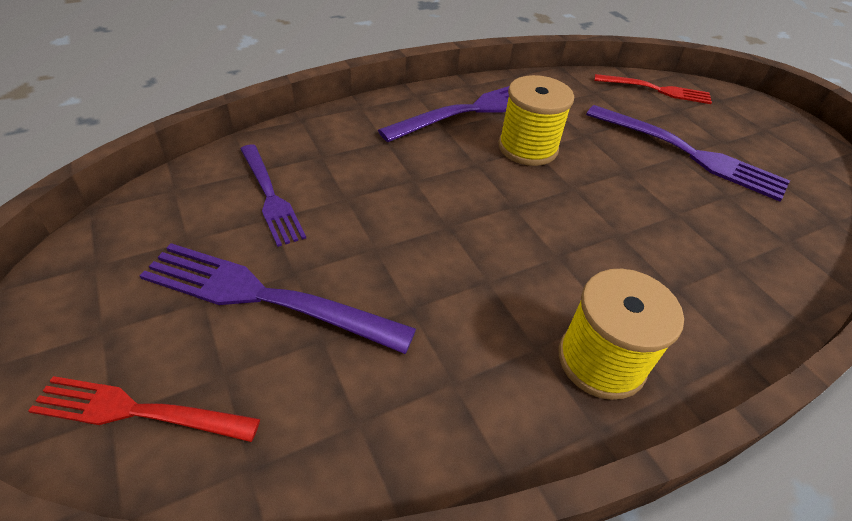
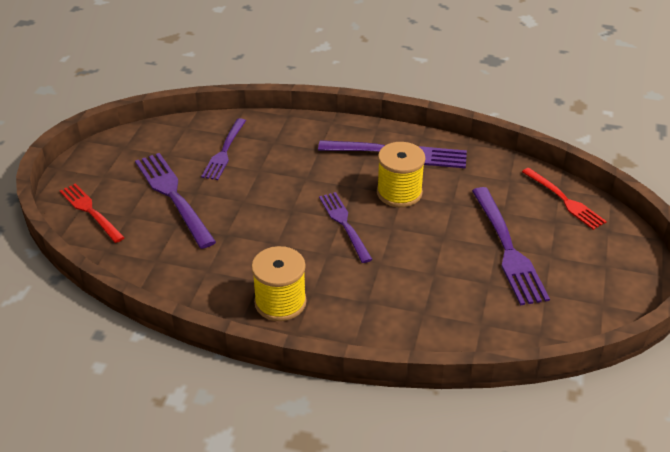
camera: 45 degrees right, 5 degrees down
none -> purple fork [319,192,373,263]

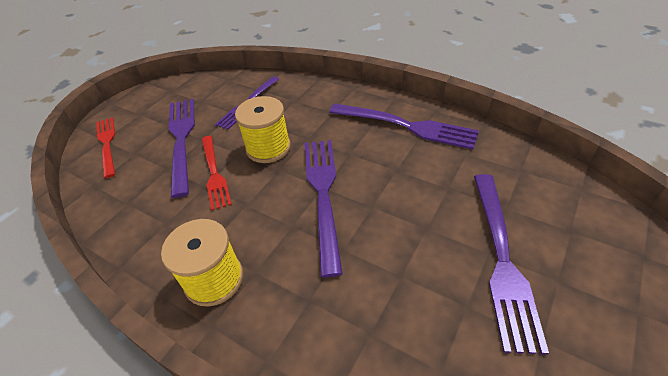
camera: 20 degrees right, 5 degrees up
purple fork [319,192,373,263] -> purple fork [305,140,343,277], size x1.51
yellow spool [377,142,425,207] -> yellow spool moved to [235,96,291,163]
red fork [522,168,607,230] -> red fork moved to [202,136,232,210]

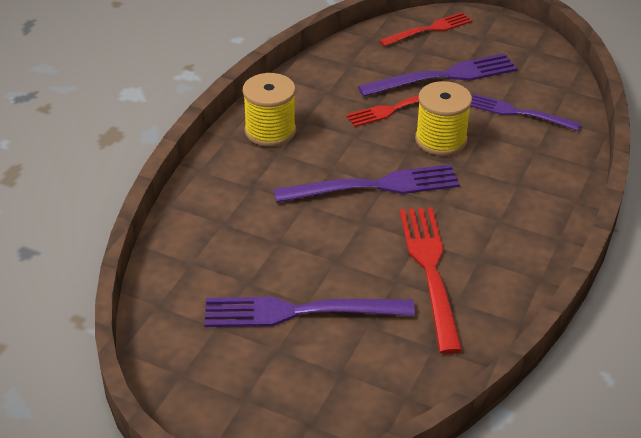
camera: 80 degrees right, 5 degrees down
purple fork [329,103,479,150] -> none
none -> red fork [400,207,463,354]

